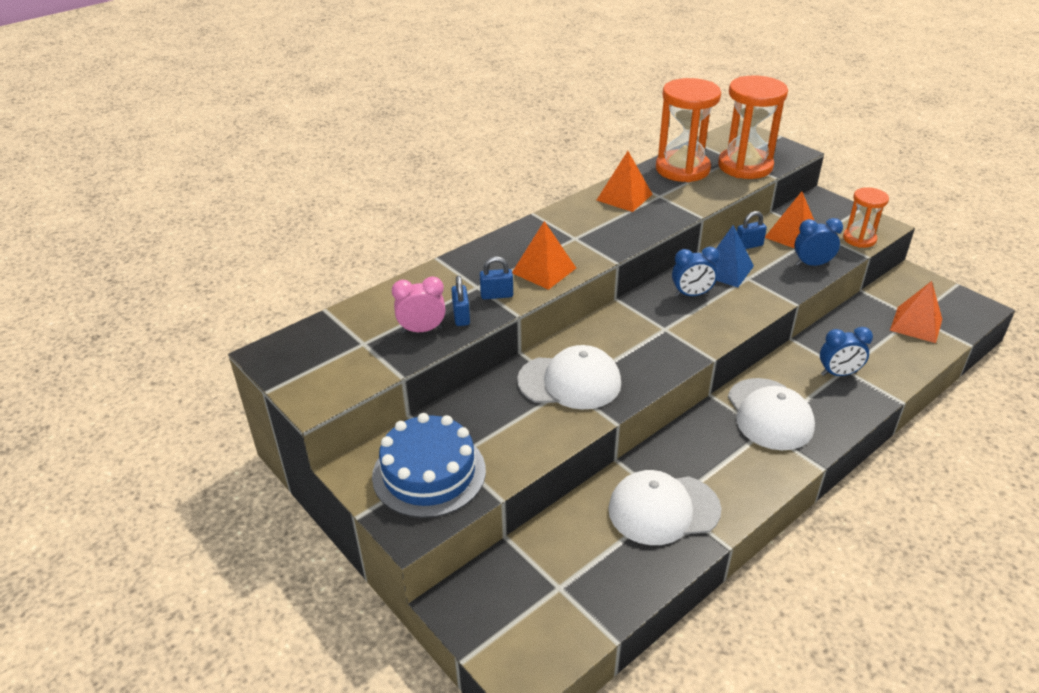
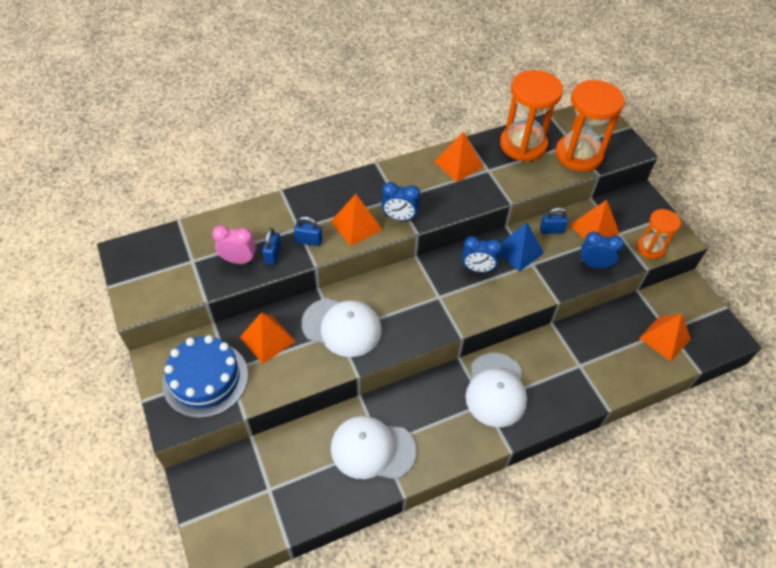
camera: 15 degrees right, 15 degrees up
blue clock [820,327,873,376] -> blue clock moved to [381,182,420,221]
none -> orange pyramid [240,312,296,364]

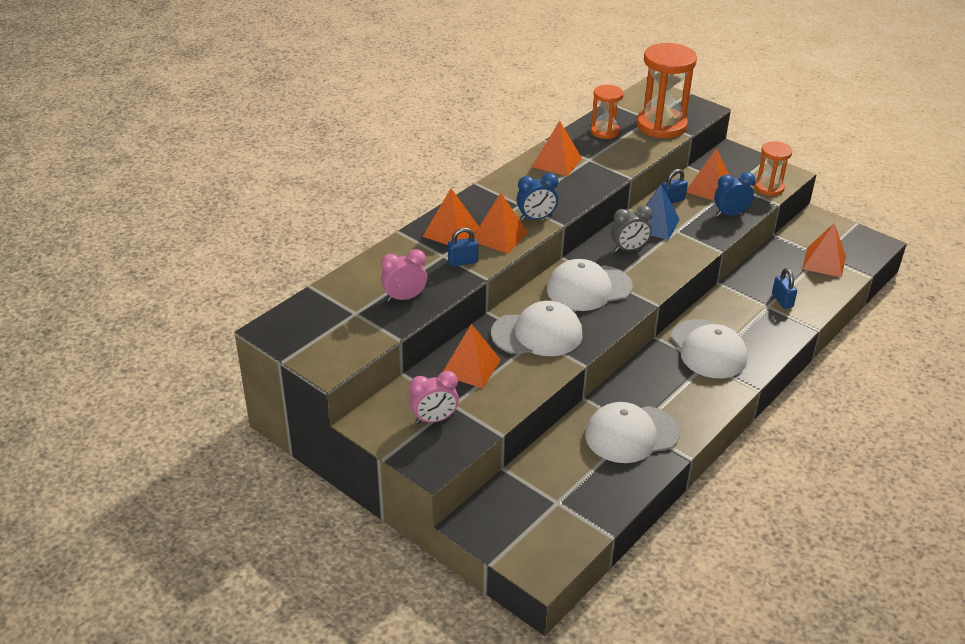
camera: 25 degrees left, 15 degrees down
blue cake [162,335,248,418] -> pink clock [410,371,459,424]
blue padlock [262,228,281,265] -> blue padlock moved to [772,268,797,309]
blue clock [462,236,502,272] -> grey clock [611,205,653,252]
orange hourglass [500,70,563,161] -> orange hourglass [591,85,624,139], size x0.57
none -> orange pyramid [423,189,479,245]
none -> white cap [547,259,633,311]

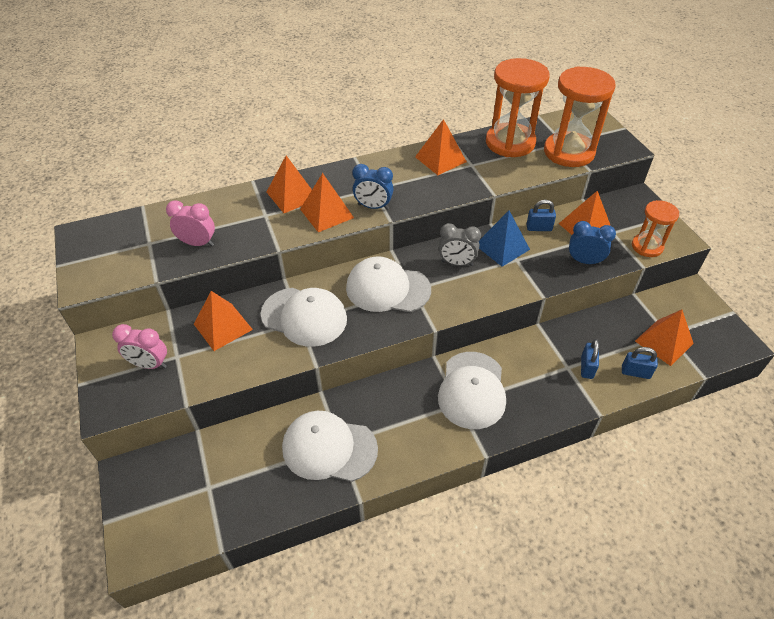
camera: 30 degrees right, 10 degrees up
blue padlock [448,228,478,267] -> blue padlock moved to [622,347,658,379]
orange hourglass [591,85,624,139] -> orange hourglass [486,58,550,157], size x1.75

